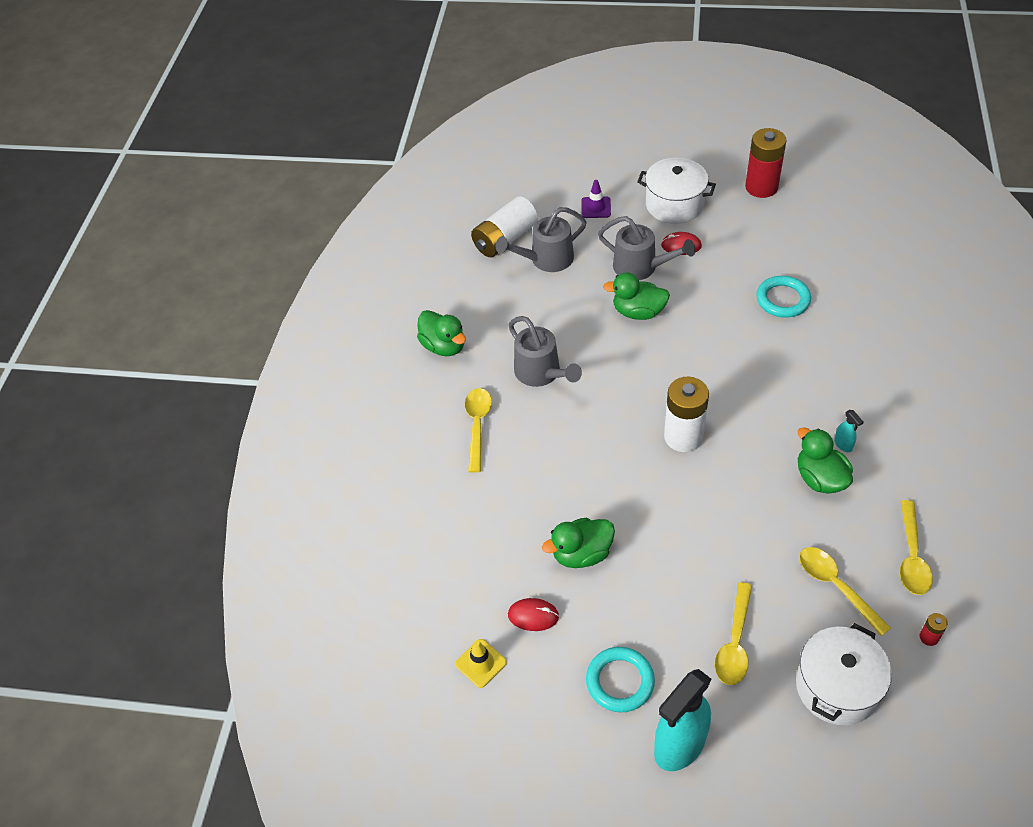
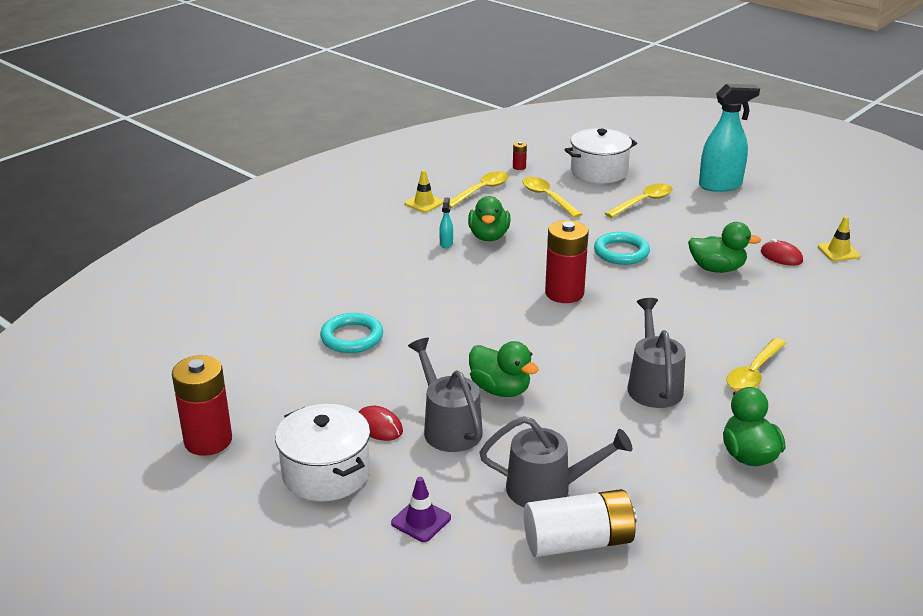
camera: 150 degrees left, 20 degrees down
turquoise ring [586,647,655,713] -> turquoise ring moved to [594,232,650,265]
white battery [664,377,709,452] -> red battery [545,220,589,303]
yellow spoon [799,547,891,636] -> yellow spoon turned 150 degrees clockwise [523,177,582,218]
none -> yellow traffic cone [405,170,443,213]

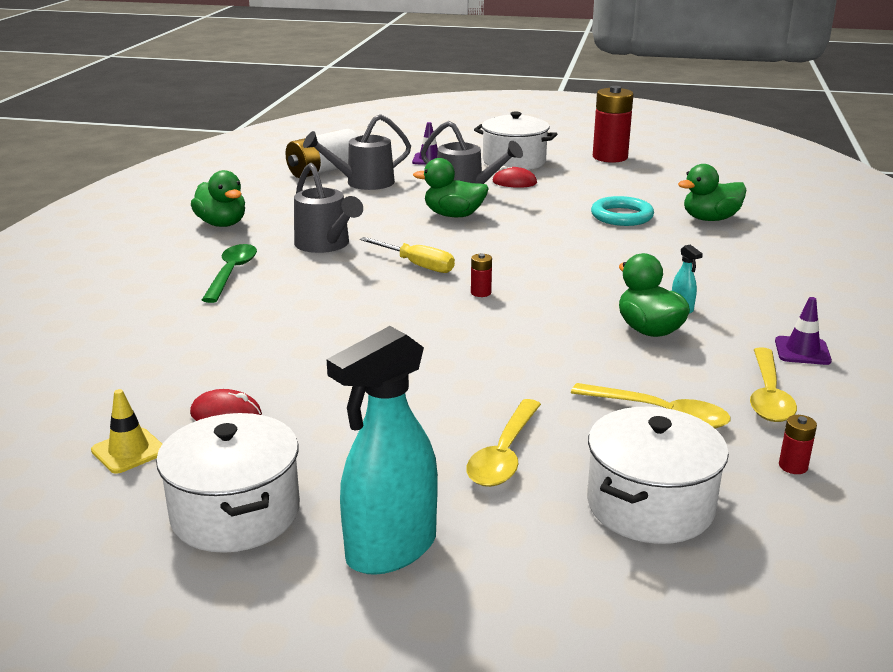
camera: 150 degrees right, 5 degrees down
yellow traffic cone [405,170,443,213] -> purple traffic cone [775,297,832,365]
red battery [545,220,589,303] -> red battery [471,254,492,297], size x0.42
turquoise ring [594,232,650,265] -> none
green duck [688,222,761,273] -> green duck moved to [678,164,746,221]
yellow spoon [726,338,786,390] -> green spoon [202,244,257,303]
none -> white pot [156,413,300,553]
none -> yellow screwdriver [360,237,455,273]

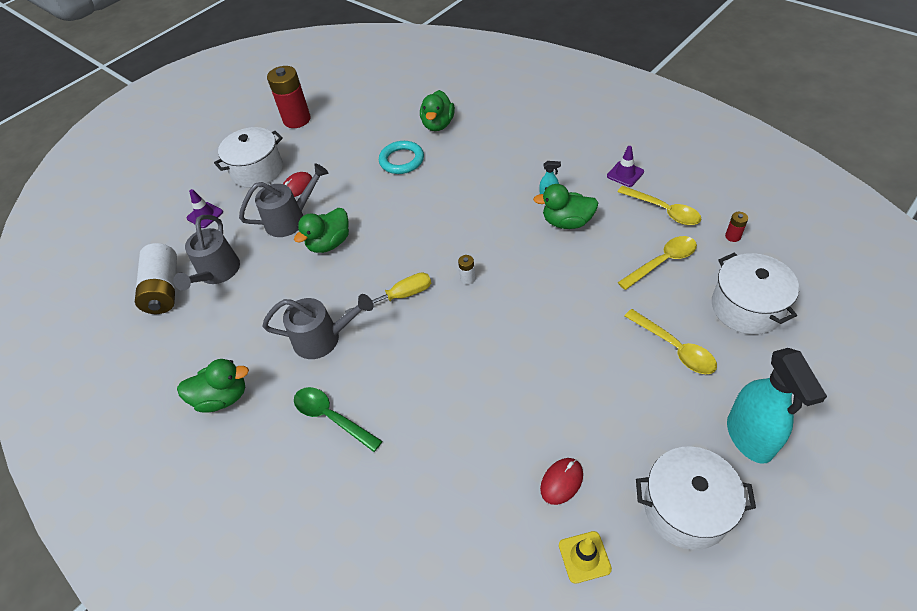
camera: 55 degrees left, 25 degrees up
red battery [471,254,492,297] -> white battery [458,255,475,284]

